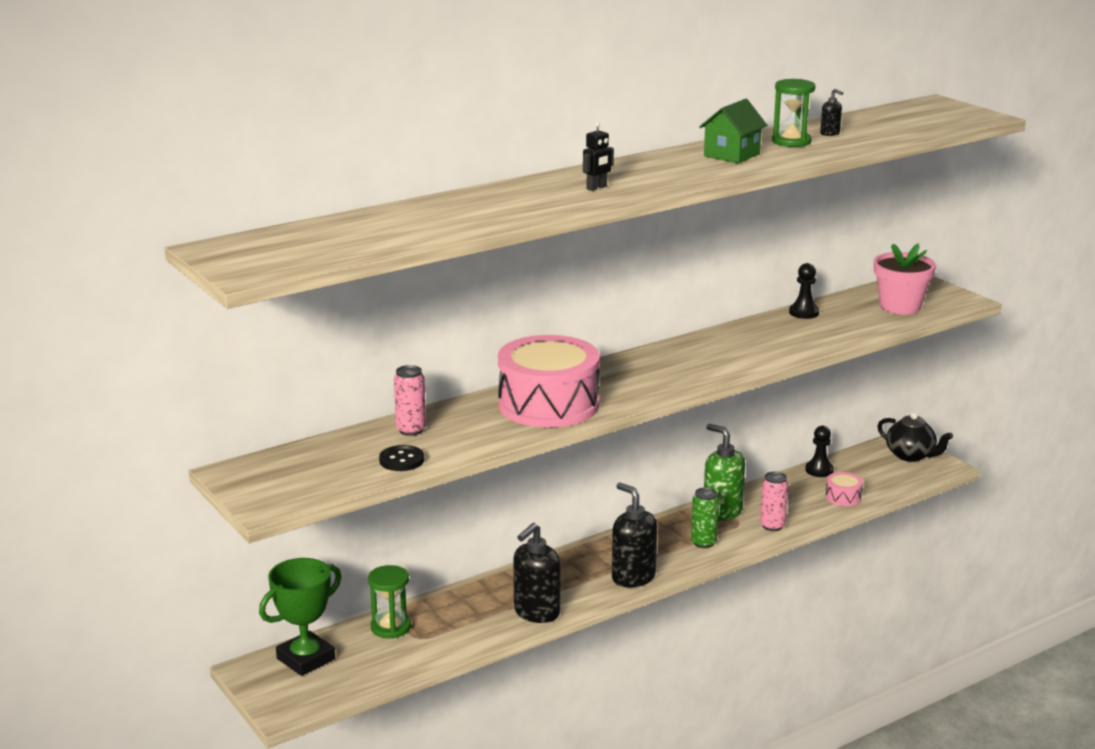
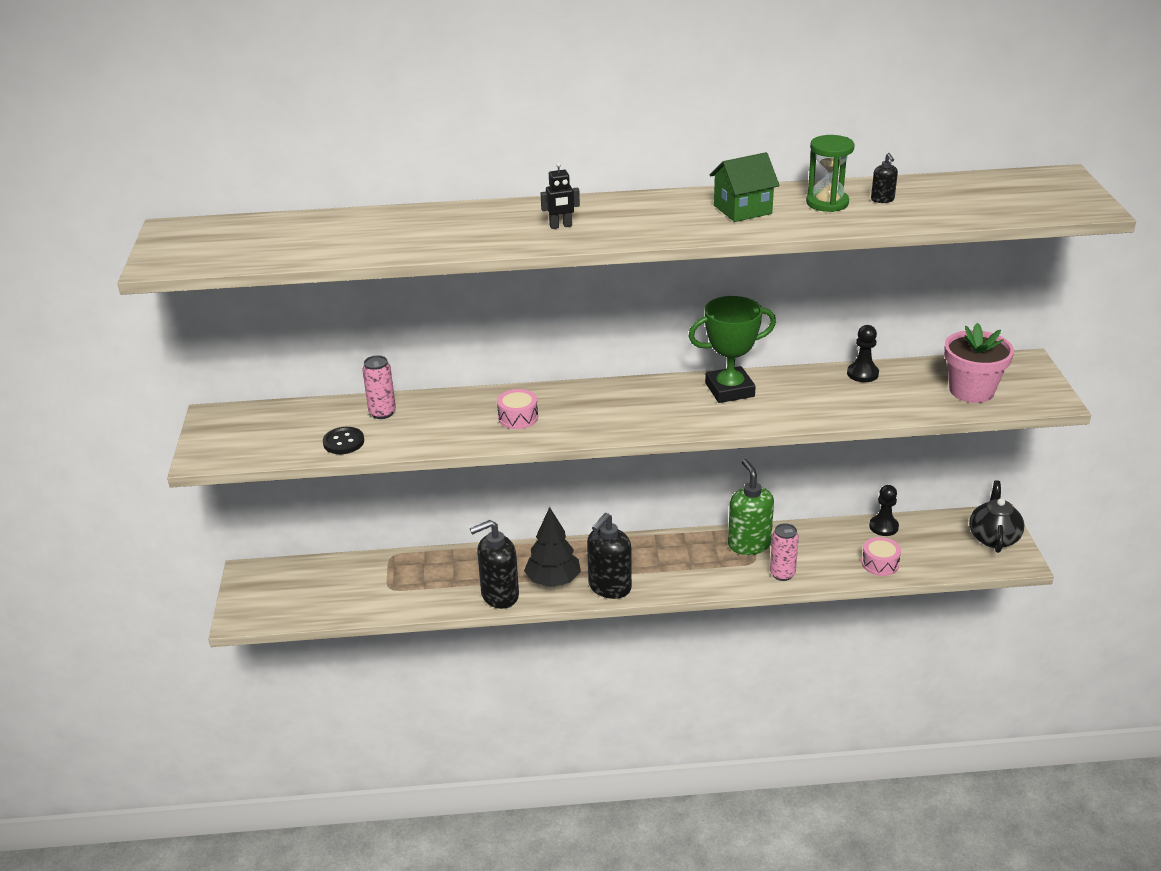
camera: 30 degrees right, 10 degrees up
green trophy [259,558,341,676] -> green trophy moved to [688,296,776,403]
green hourglass [368,565,411,638] -> none
pink drum [498,335,600,428] -> pink drum [497,389,538,429], size x0.41
black soap dispenser [612,482,657,588] -> black soap dispenser turned 135 degrees counterclockwise [587,513,632,599]
green can [691,487,719,548] -> none
black teapot [877,412,953,462] -> black teapot turned 150 degrees counterclockwise [969,480,1025,553]
none -> black tree [524,507,581,587]

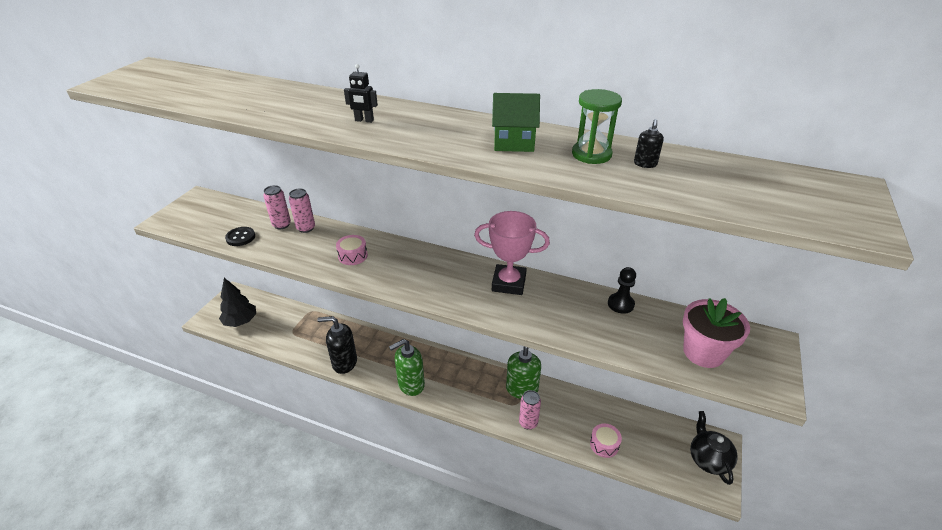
camera: 25 degrees right, 5 degrees up
black tree [524,507,581,587] -> black tree moved to [219,278,256,327]
black soap dispenser [587,513,632,599] -> green soap dispenser [389,339,425,396]
green trophy [688,296,776,403] -> pink trophy [474,211,550,295]
black pawn [869,485,899,536] -> none
black teapot [969,480,1025,553] -> black teapot turned 45 degrees counterclockwise [690,411,738,485]
none -> pink can [289,188,315,233]

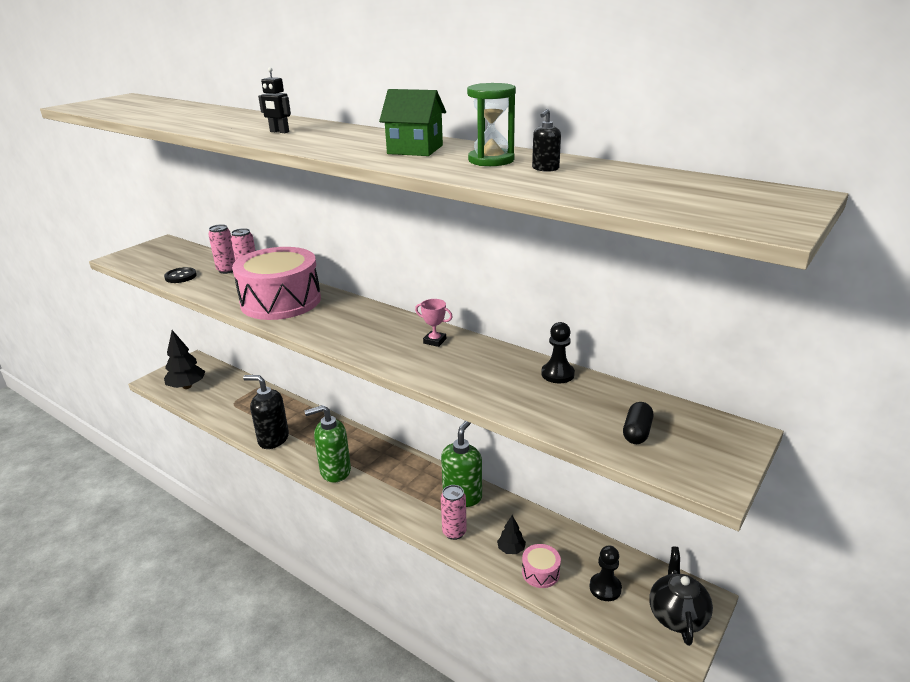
camera: 15 degrees right, 10 degrees down
pink drum [336,235,368,265] -> pink drum [232,247,321,320], size x2.42
pink trophy [474,211,550,295] -> pink trophy [415,299,453,347], size x0.48
pink flower pot [683,298,750,368] -> black capsule [623,402,653,444]
none -> black tree [497,515,526,554]
none -> black pawn [589,545,622,601]

